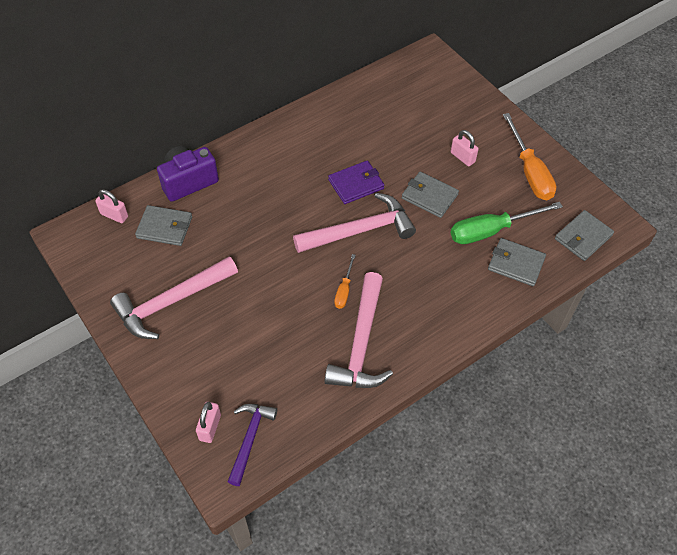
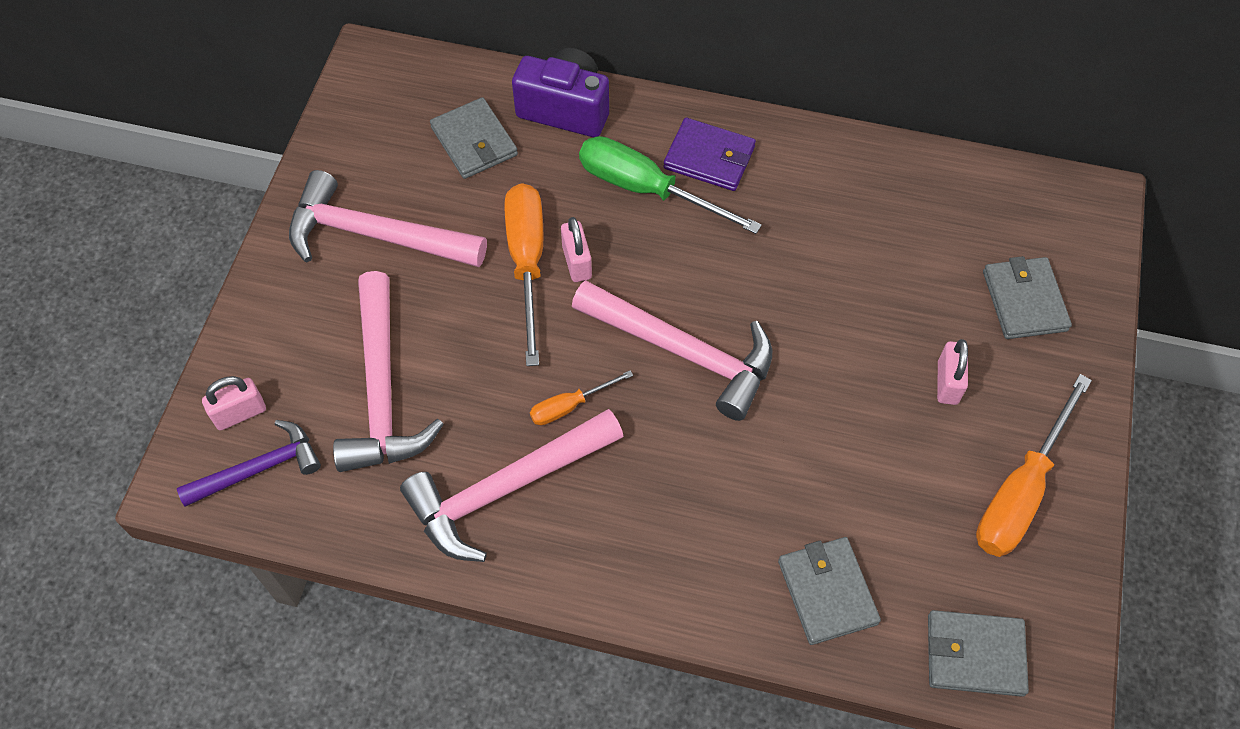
camera: 50 degrees right, 5 degrees up
pink padlock [95,189,128,223] -> pink padlock moved to [561,217,592,282]
purple wallet [328,160,384,204] -> purple wallet moved to [663,118,756,191]
grey wallet [401,171,459,218] -> grey wallet moved to [983,256,1072,339]
green screwdriver [450,202,563,244] -> green screwdriver moved to [579,136,762,234]
none -> pink hammer [333,271,444,472]
none -> orange screwdriver [505,183,543,366]

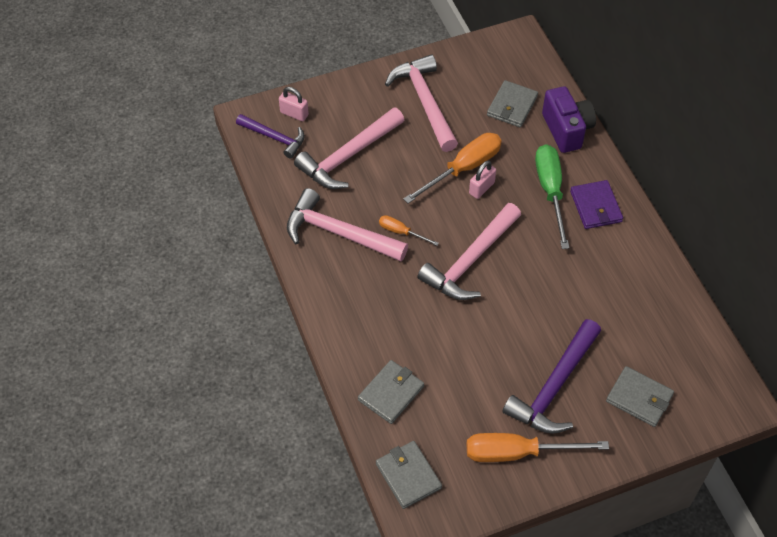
camera: 55 degrees right, 5 degrees down
pink hammer [572,280,773,421] -> pink hammer turned 45 degrees clockwise [417,203,521,300]
pink padlock [937,339,968,405] -> purple hammer [502,319,601,434]
grey wallet [983,256,1072,339] -> grey wallet turned 75 degrees clockwise [606,366,674,427]

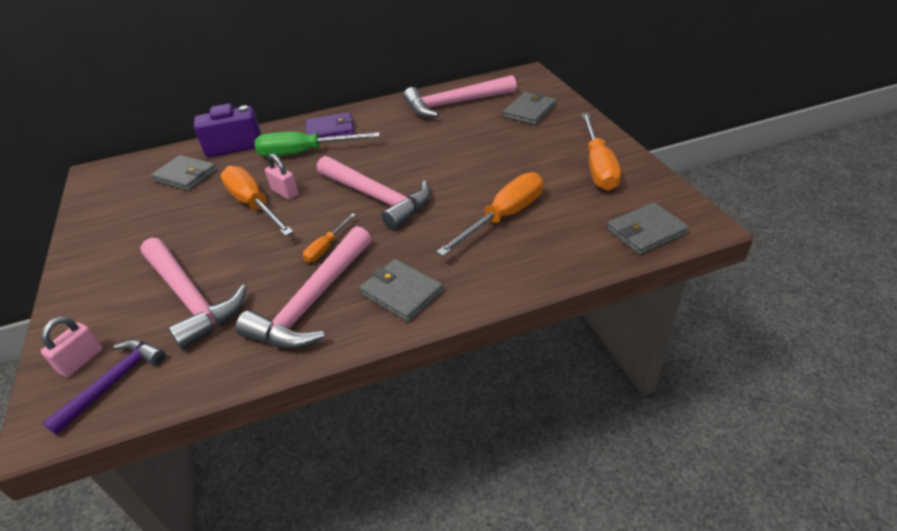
camera: 85 degrees left, 15 degrees down
grey wallet [358,360,424,424] -> grey wallet moved to [359,259,443,322]
pink hammer [385,54,458,152] -> pink hammer moved to [404,75,517,118]
purple hammer [502,319,601,434] -> none
none -> orange screwdriver [436,172,543,256]

